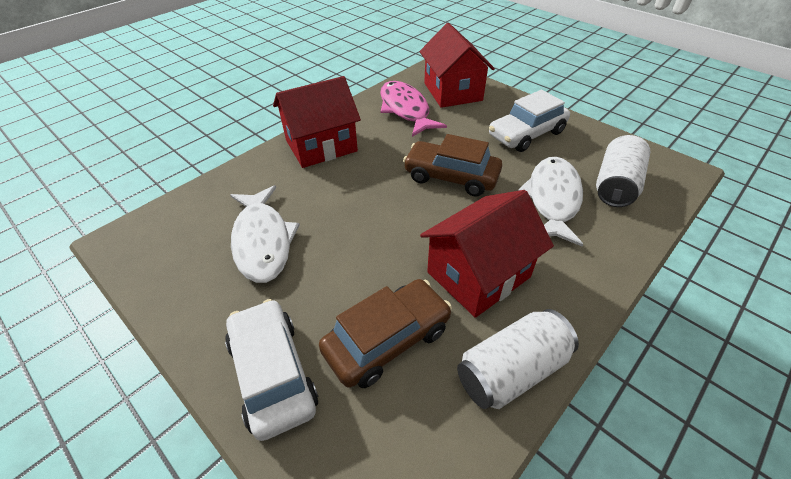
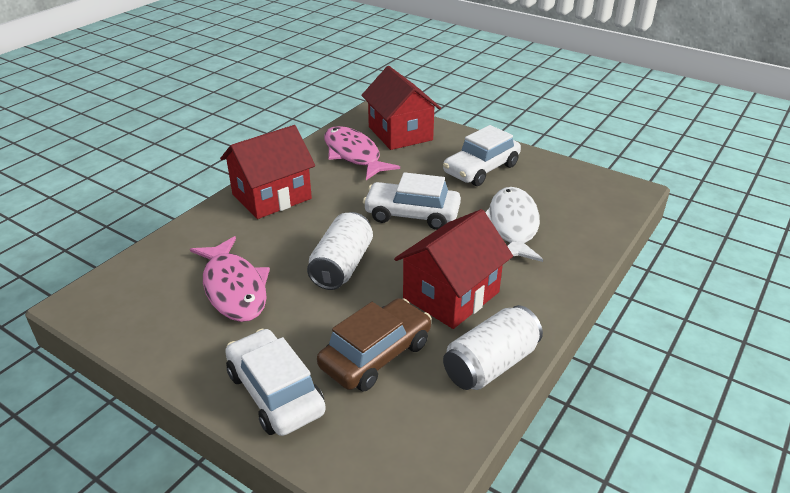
camera: 10 degrees left, 10 degrees down
white fish [230,185,300,283] -> pink fish [190,236,270,322]
brown car [403,134,502,197] -> white car [363,172,461,230]
white can [596,135,650,207] -> white can moved to [307,212,373,290]

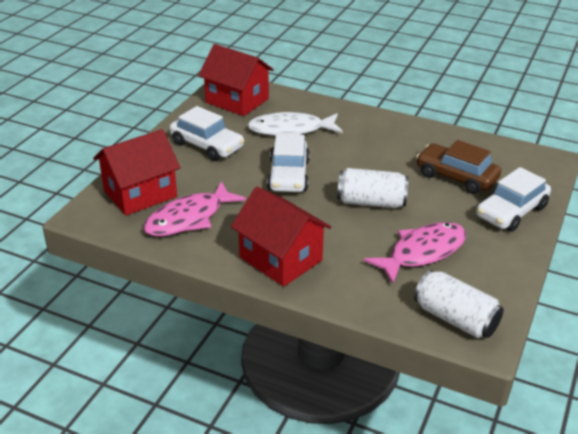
camera: 100 degrees left, 0 degrees up
red house [394,209,513,329] -> red house moved to [198,44,274,116]
white can [443,305,543,390] -> white can moved to [414,270,504,338]

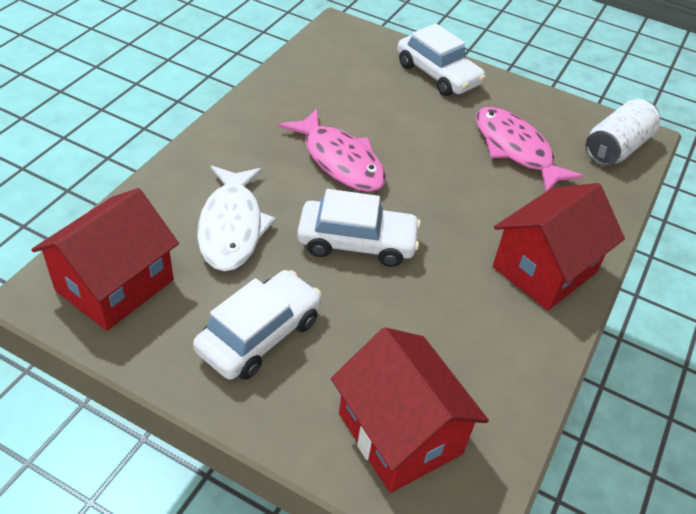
camera: 90 degrees left, 10 degrees up
pink fish [143,181,246,236] -> pink fish moved to [278,109,386,192]
white can [337,168,409,208] -> none
brown car [416,140,501,194] -> none

